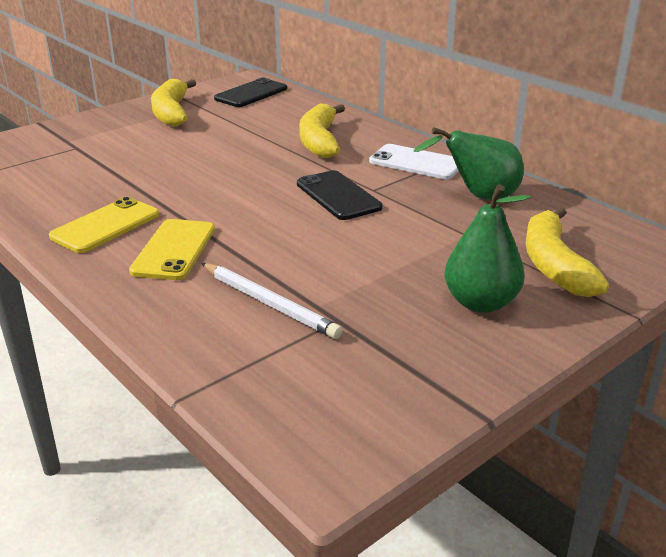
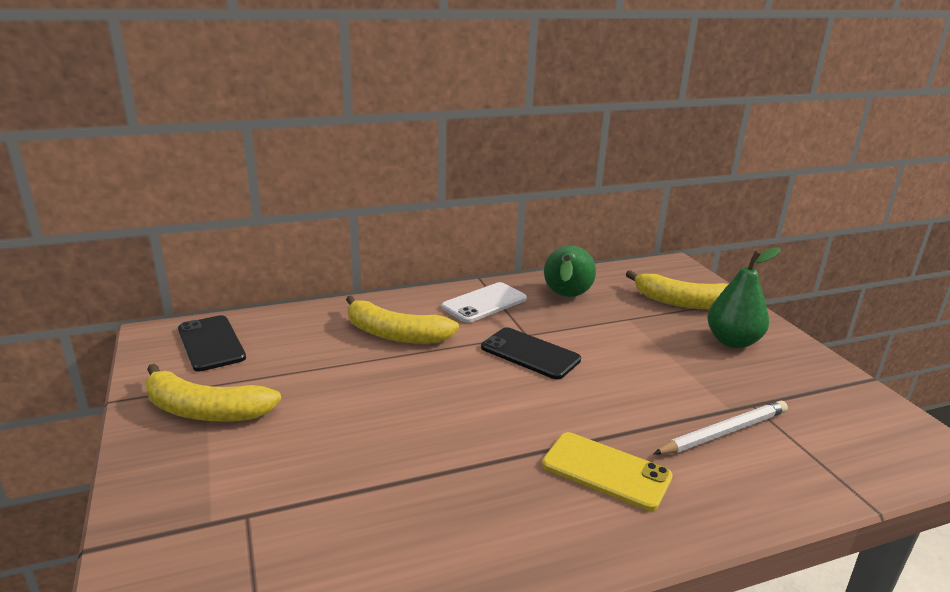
camera: 70 degrees left, 5 degrees down
yellow phone [49,197,159,253] -> none
black phone [297,170,383,220] -> black phone turned 45 degrees clockwise [481,327,581,379]

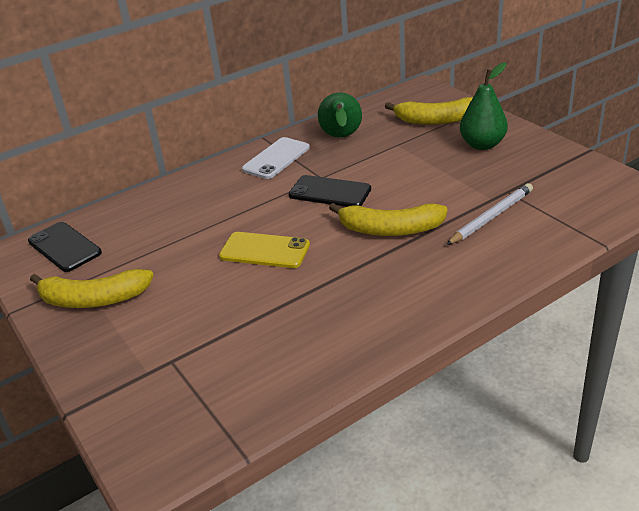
camera: 10 degrees left, 10 degrees up
yellow banana [346,296,459,344] -> yellow banana moved to [329,203,448,236]
yellow phone [542,432,673,511] -> yellow phone moved to [219,232,310,268]

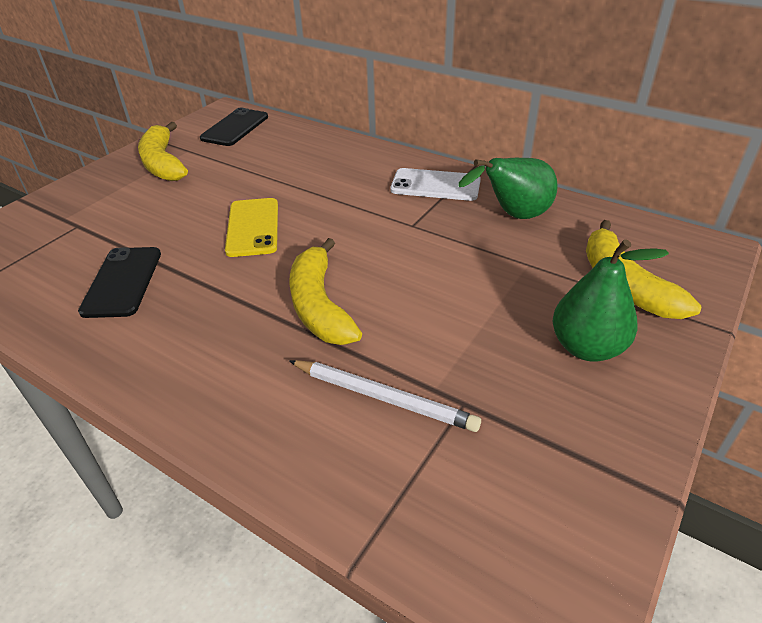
camera: 65 degrees right, 5 degrees up
black phone [289,175,371,207] -> black phone moved to [78,247,161,318]

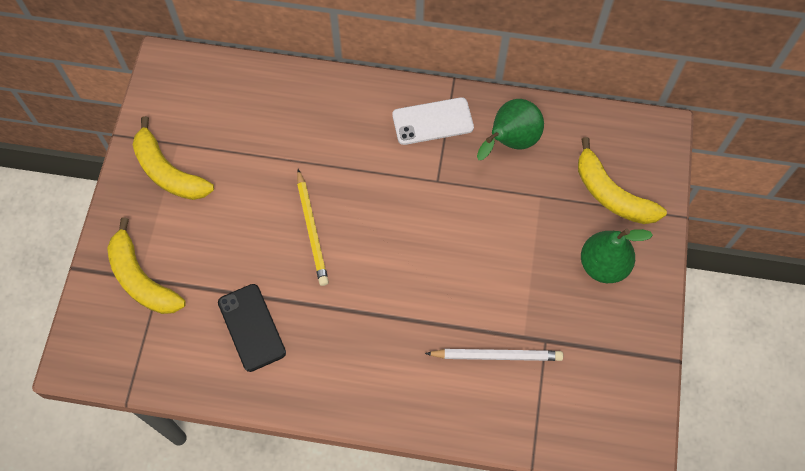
camera: 25 degrees left, 25 degrees up
black phone [200,108,268,146] -> none
yellow phone [225,198,278,257] -> yellow pencil [297,169,329,286]
yellow banana [290,238,362,345] -> yellow banana moved to [107,217,186,314]

